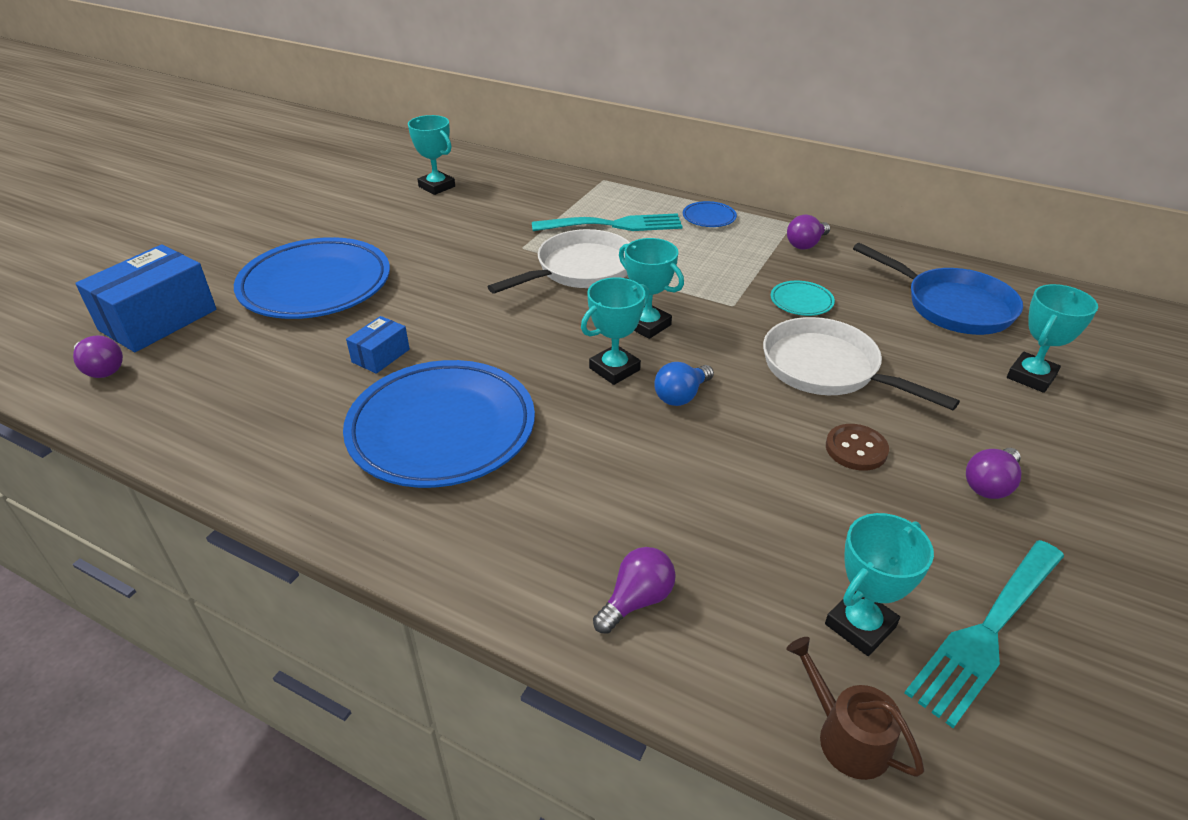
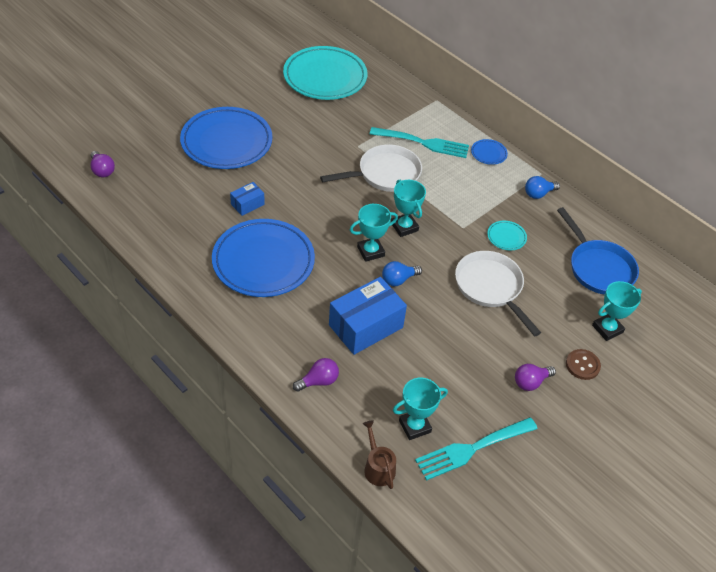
camera: 15 degrees right, 10 degrees up
blue box [75,244,217,352] -> blue box moved to [329,277,407,355]
turquoise trophy [408,115,455,195] -> turquoise plate [283,46,368,100]
purple light bulb [787,215,830,249] -> blue light bulb [525,176,560,199]
brown button [826,424,889,471] -> brown button moved to [566,349,601,380]

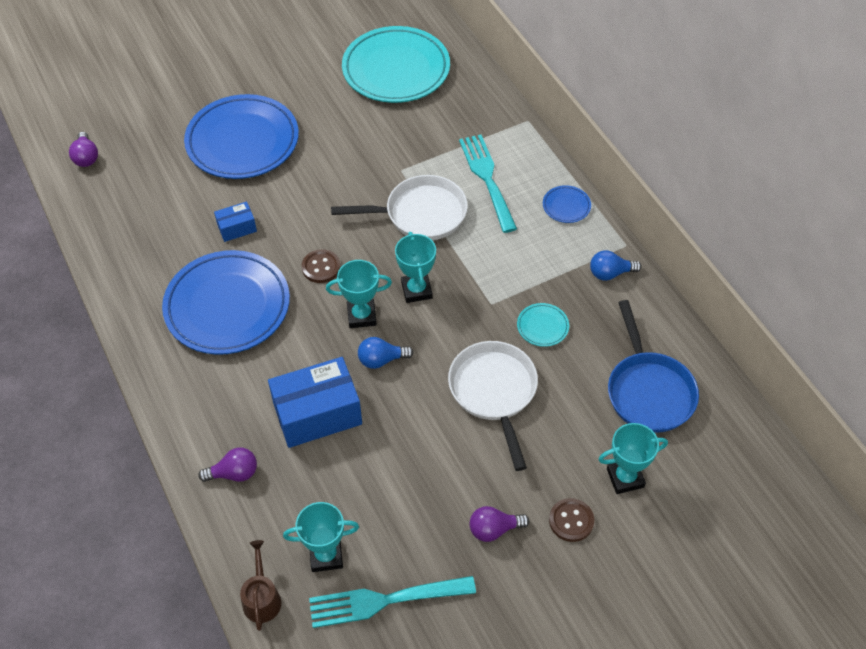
camera: 20 degrees right, 5 degrees up
turquoise fork [370,127,469,158] -> turquoise fork turned 135 degrees counterclockwise [459,135,517,233]
none -> brown button [302,249,341,283]

